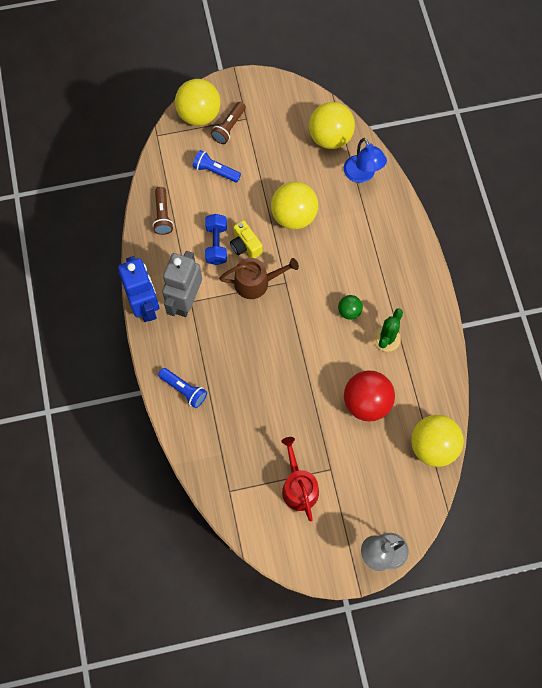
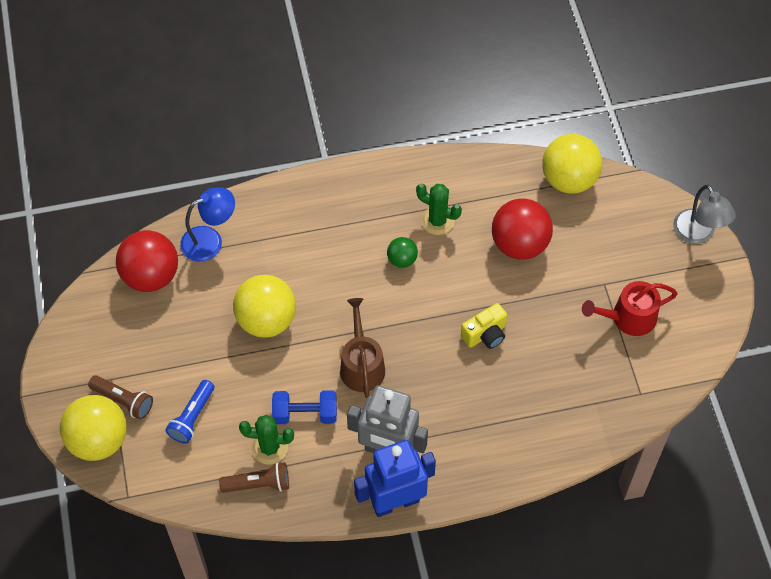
camera: 90 degrees left, 10 degrees down
blue flashlight [158,368,207,408] -> none
yellow camera [230,220,263,258] -> yellow camera moved to [461,303,507,349]
yellow ball [309,102,355,149] -> red ball [116,230,178,292]
none -> green cactus [239,415,294,465]

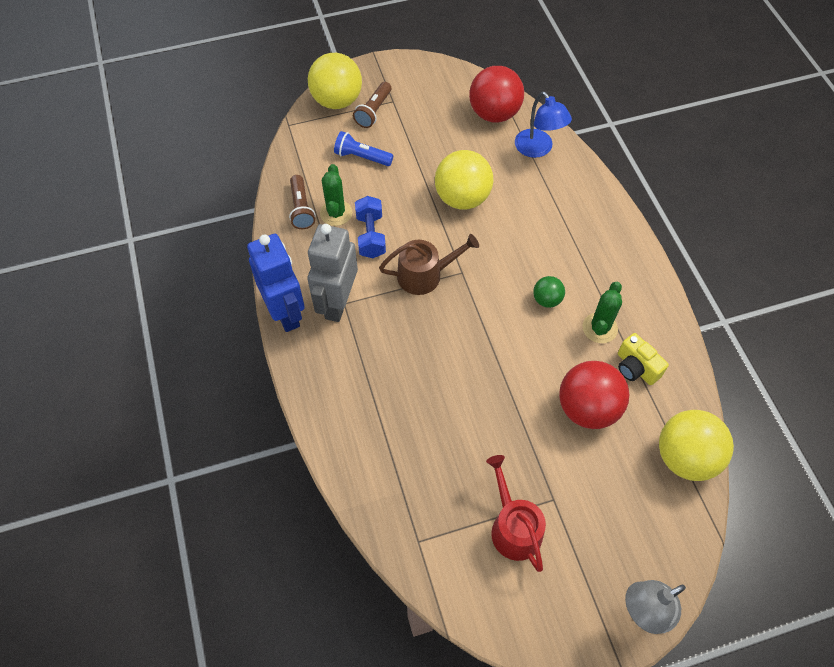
camera: 85 degrees right, 0 degrees up
yellow camera [461,303,507,349] -> yellow camera moved to [618,333,669,385]

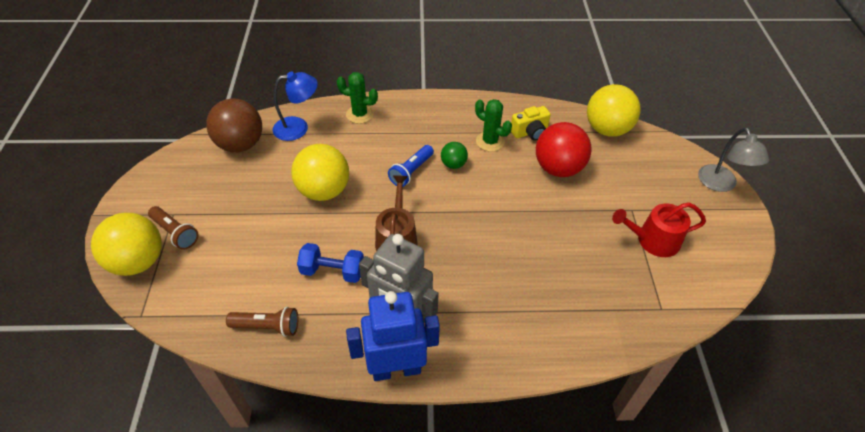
camera: 75 degrees left, 10 degrees down
green cactus [320,164,352,226] -> green cactus moved to [337,72,378,124]
blue flashlight [334,131,393,166] -> blue flashlight moved to [388,145,434,187]
red ball [469,66,524,123] -> brown ball [206,98,262,152]

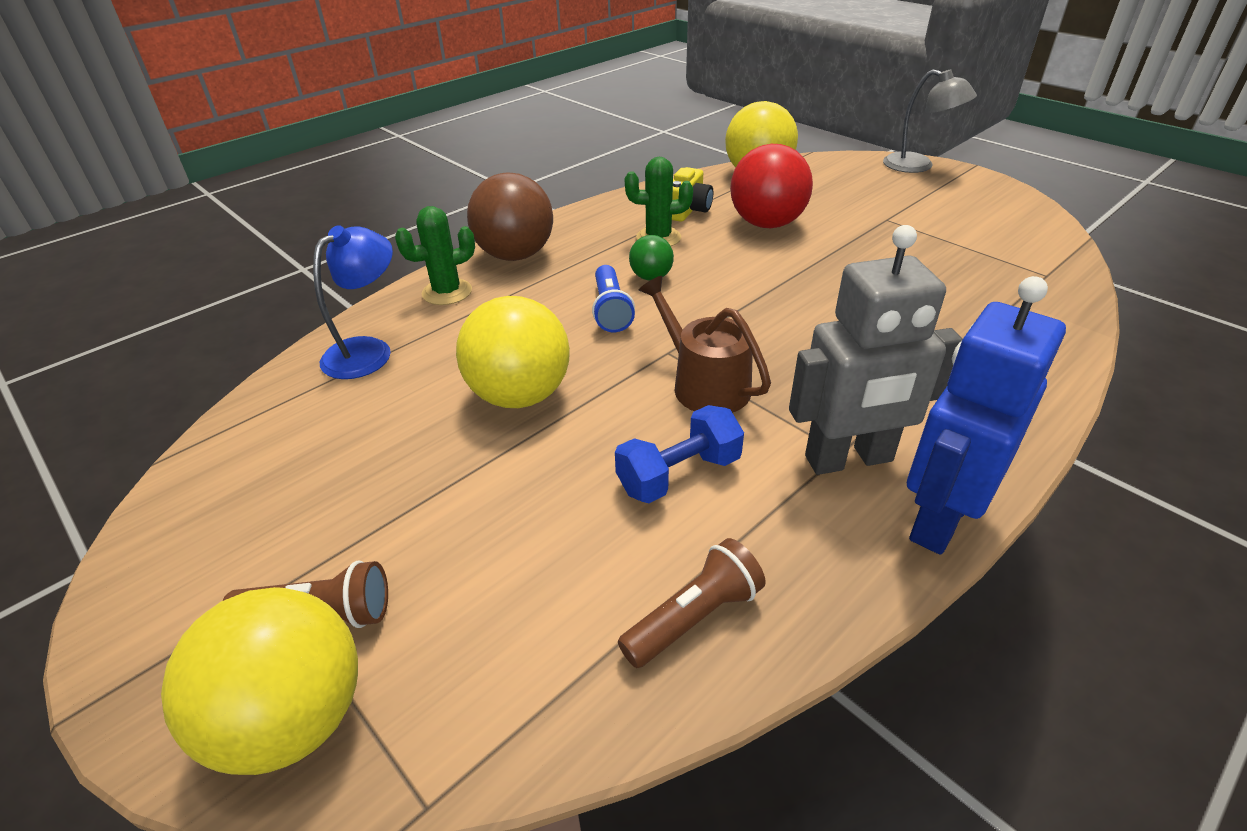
camera: 40 degrees left, 10 degrees down
brown ball [206,98,262,152] -> brown ball moved to [467,172,553,261]
red watering can [612,202,706,257] -> none

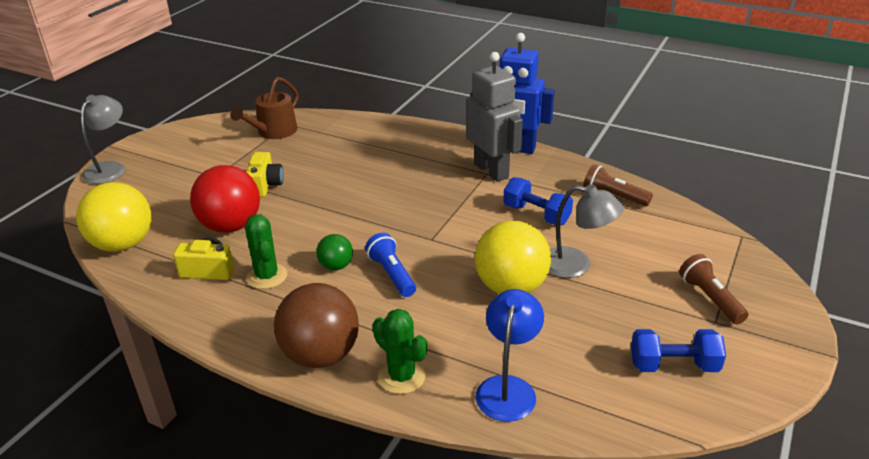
camera: 110 degrees left, 5 degrees down
yellow ball [161,587,358,775] -> none
blue lamp [313,225,393,379] -> blue lamp turned 90 degrees clockwise [475,289,544,422]
blue flashlight [592,265,635,332] -> blue flashlight turned 90 degrees counterclockwise [365,233,416,297]
brown watering can [639,276,771,413] -> brown watering can moved to [230,77,299,139]
none -> yellow camera [246,152,283,197]
none -> grey lamp [548,185,624,278]
none -> blue dumbbell [631,329,726,372]

